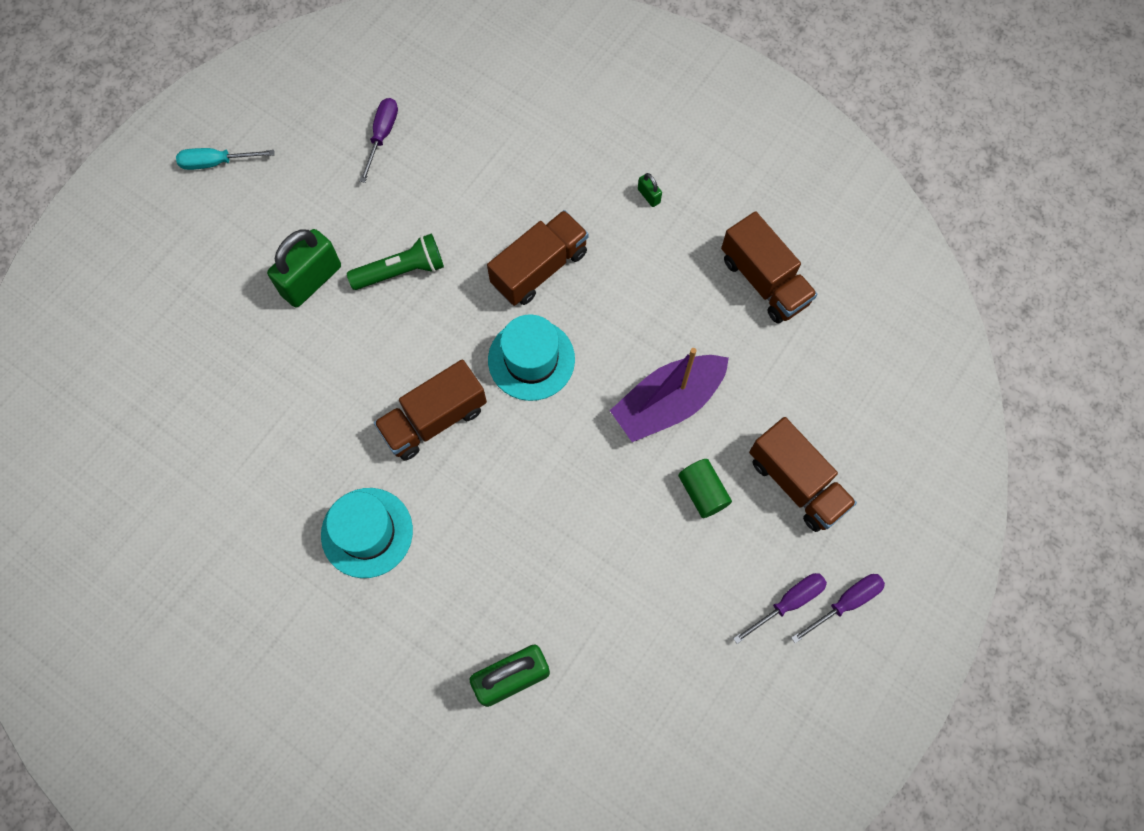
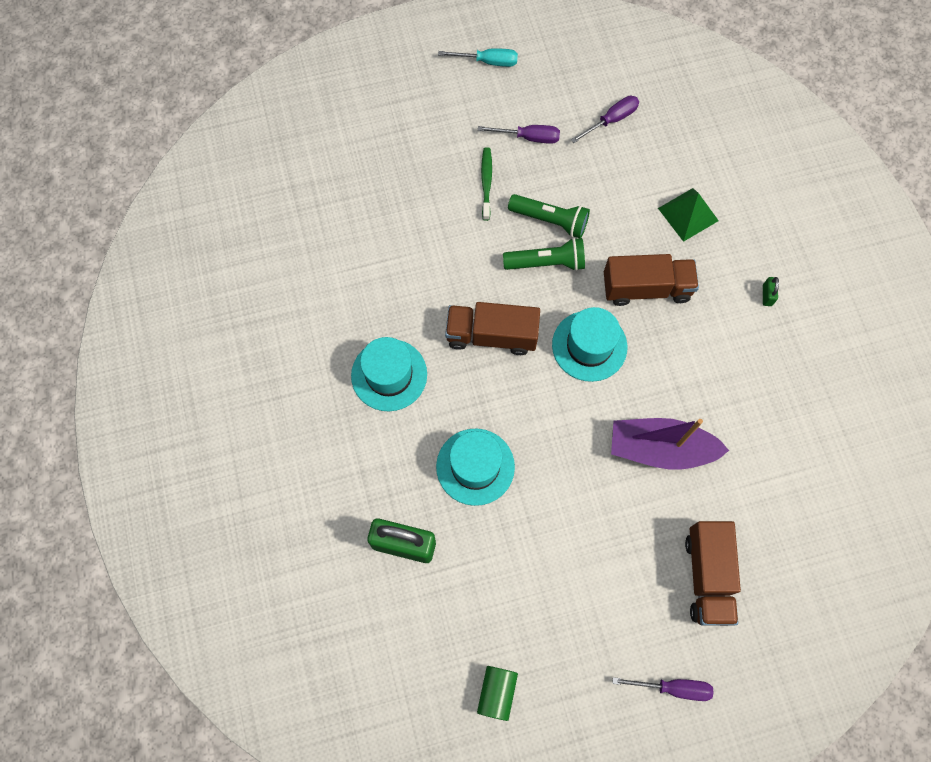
camera: 40 degrees right, 0 degrees up
turquoise screwdriver [176,148,274,170] -> turquoise screwdriver turned 150 degrees clockwise [438,48,518,67]
green padlock [267,229,341,307] -> green toothbrush [481,147,492,221]
green cylinder [678,459,732,518] -> green cylinder moved to [477,666,518,721]
brown truck [721,211,817,323] -> none
purple screwdriver [733,573,827,644] -> purple screwdriver moved to [478,125,560,144]
none -> turquoise hat [436,429,515,506]
none -> green flashlight [503,238,585,271]
none -> green pyramid [658,188,719,242]

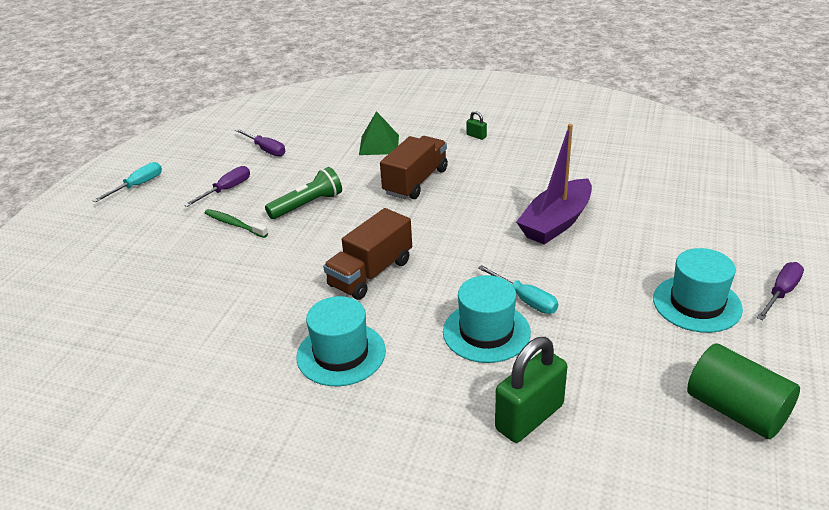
camera: 55 degrees left, 35 degrees down
green cylinder [477,666,518,721] -> green cylinder [687,343,800,439], size x1.59
green flashlight [503,238,585,271] -> none
turquoise hat [552,307,627,382] -> turquoise hat moved to [653,248,743,333]
purple screwdriver [571,96,639,143] -> purple screwdriver turned 135 degrees clockwise [235,129,285,157]
brown truck [685,521,741,626] -> none
none -> turquoise screwdriver [478,265,558,314]

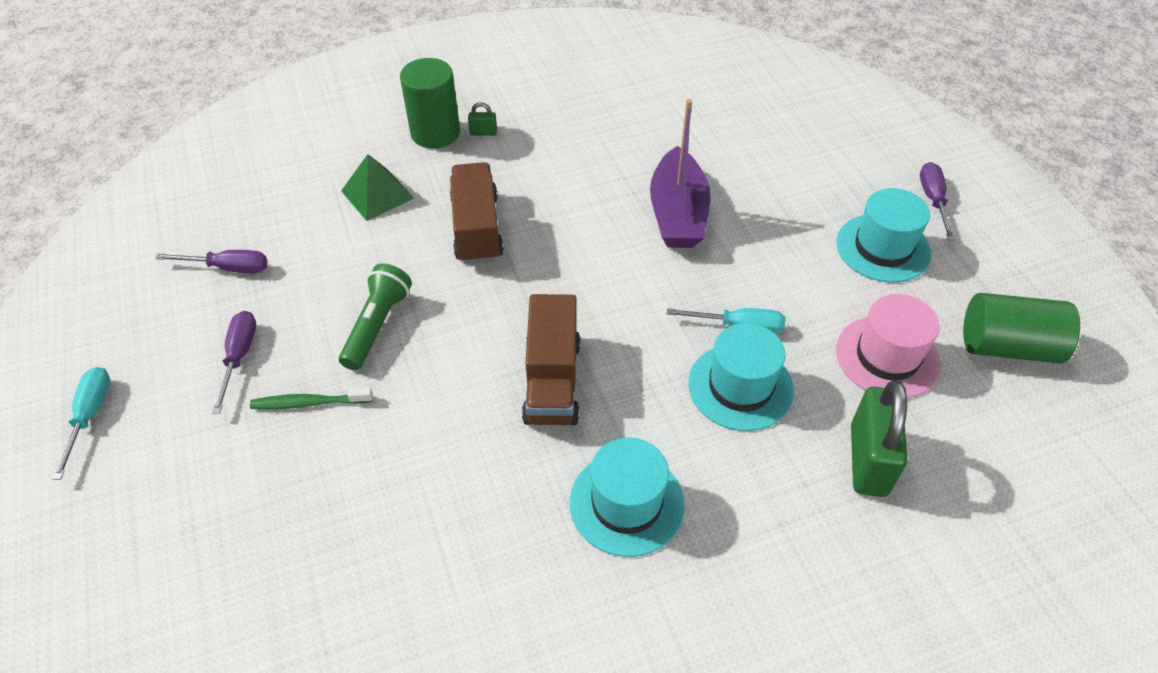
camera: 40 degrees left, 15 degrees up
none -> green cylinder [400,58,460,149]
none -> pink hat [836,294,941,398]

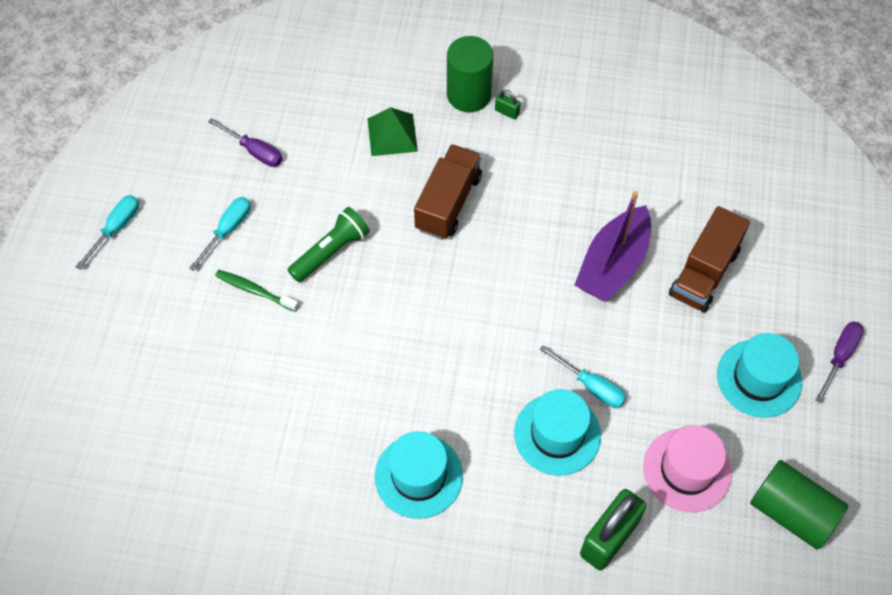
camera: 30 degrees right, 10 degrees up
purple screwdriver [212,311,256,414] -> turquoise screwdriver [189,197,251,271]
brown truck [522,294,580,425] -> brown truck moved to [669,206,750,312]

